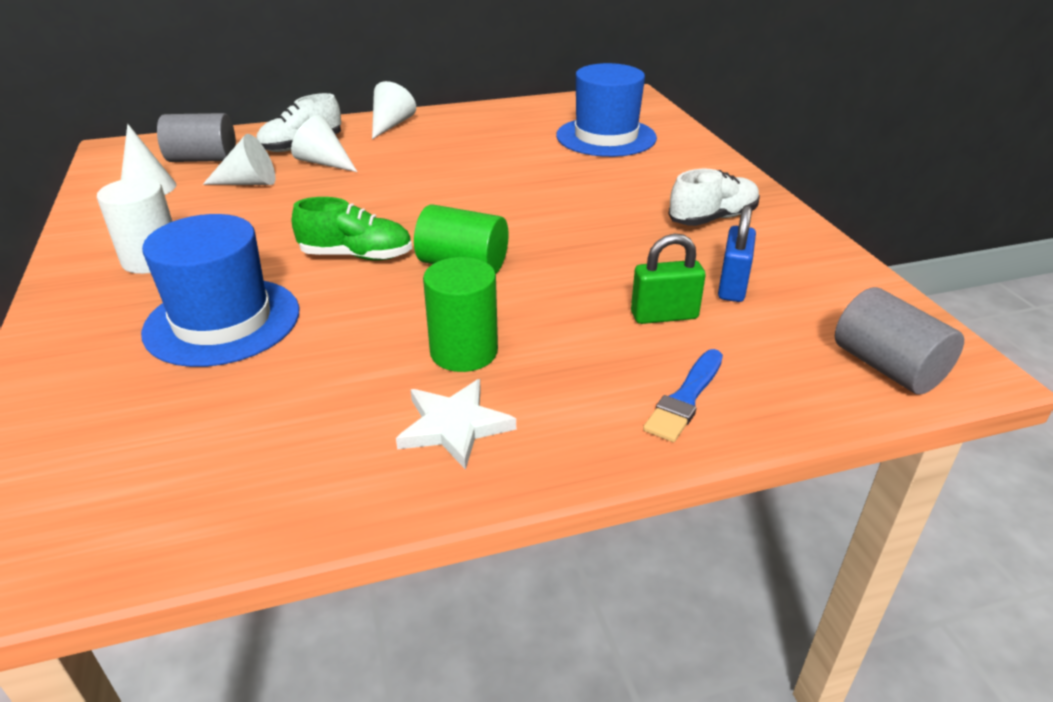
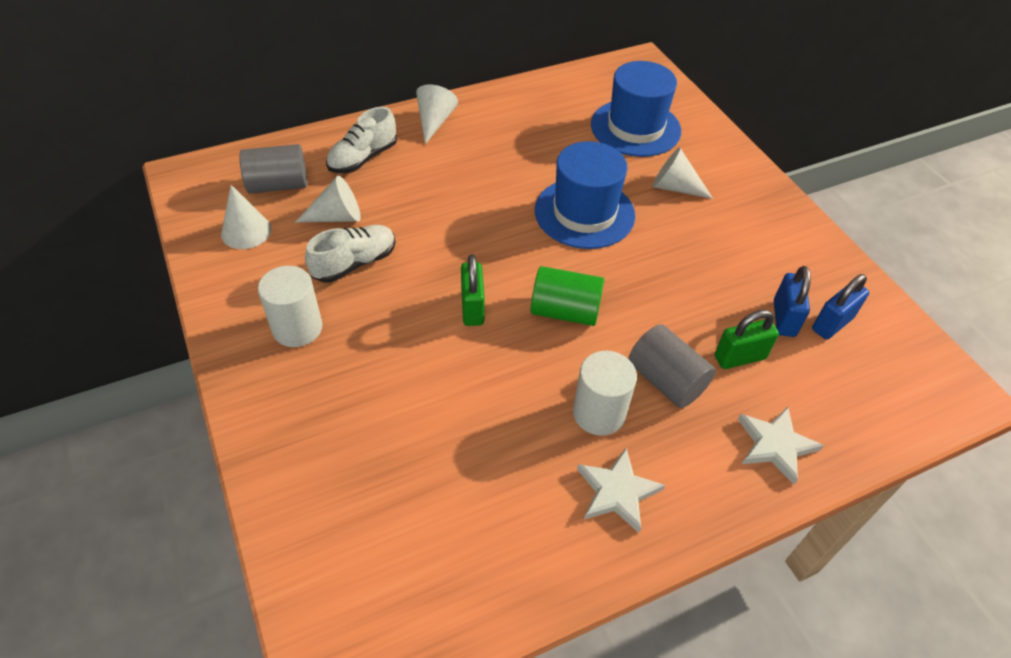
camera: 10 degrees left, 15 degrees up
blue hat [141,214,299,367] -> blue hat moved to [535,141,635,249]
white cone [291,115,357,172] -> white cone moved to [652,147,713,199]
green shoe [292,197,412,260] -> green padlock [461,254,485,326]
green cylinder [423,257,498,372] -> white cylinder [573,351,637,436]
blue brush [643,349,723,442] -> white star [738,407,824,485]
white shoe [669,169,760,226] -> white shoe moved to [305,225,396,283]
grey cylinder [835,287,964,395] -> grey cylinder moved to [628,324,716,408]
none -> blue padlock [812,274,869,340]

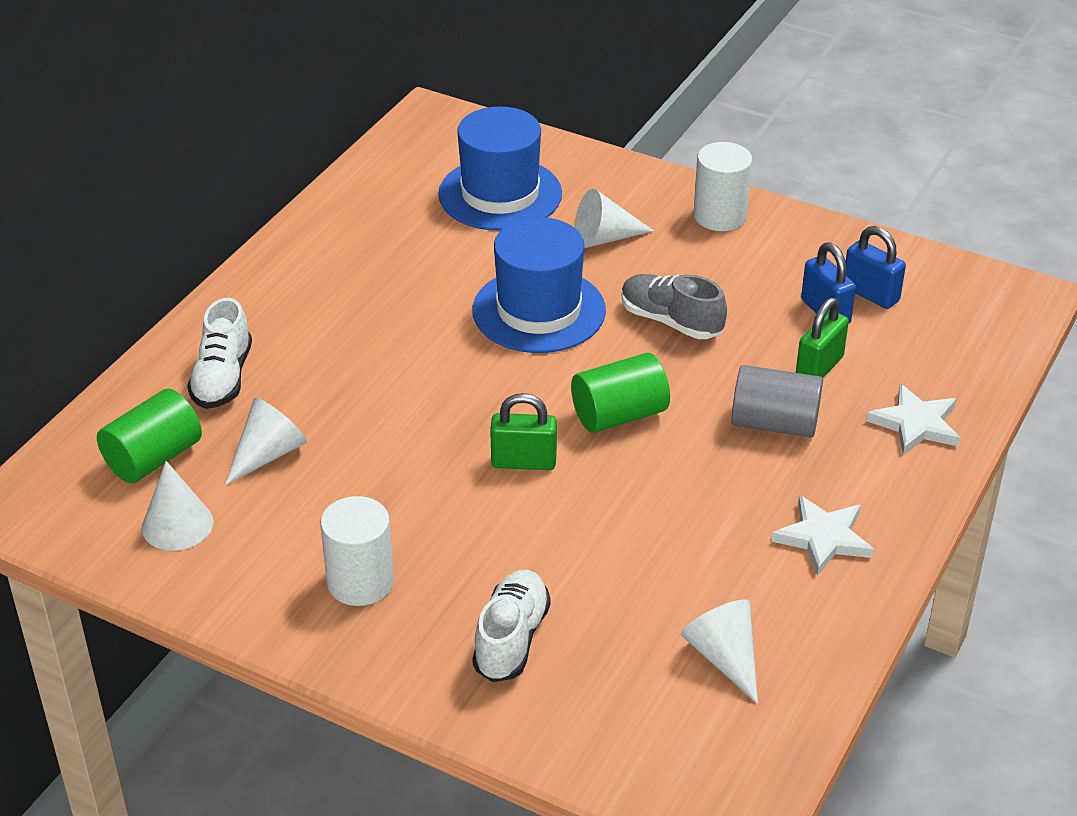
camera: 35 degrees left, 10 degrees down
grey cylinder [239,144,307,194] -> green cylinder [97,389,202,483]
white shoe [305,225,396,283] -> white shoe moved to [472,570,551,682]
white cone [416,85,458,144] -> white cone moved to [681,600,758,704]
green padlock [461,254,485,326] -> green padlock turned 45 degrees counterclockwise [490,393,557,470]
white cylinder [573,351,637,436] -> white cylinder moved to [693,142,752,231]
blue padlock [812,274,869,340] -> blue padlock turned 60 degrees counterclockwise [846,226,906,309]
none -> grey shoe [622,274,727,339]

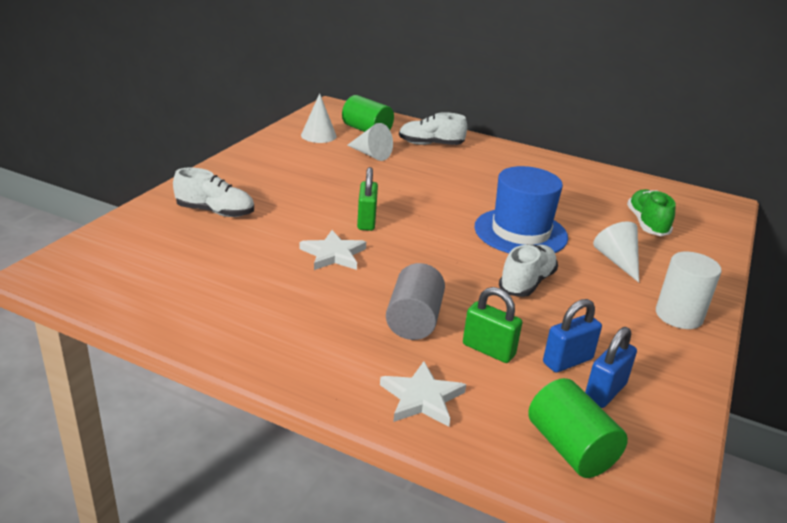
camera: 85 degrees right, 10 degrees down
white cylinder [320,496,394,606] -> none
blue hat [438,107,562,231] -> green shoe [627,189,676,236]
green cylinder [571,353,670,433] -> green cylinder moved to [528,378,628,478]
grey shoe [622,274,727,339] -> white shoe [499,245,558,297]
white cone [681,600,758,704] -> none
white star [771,495,874,576] -> white star moved to [300,230,366,270]

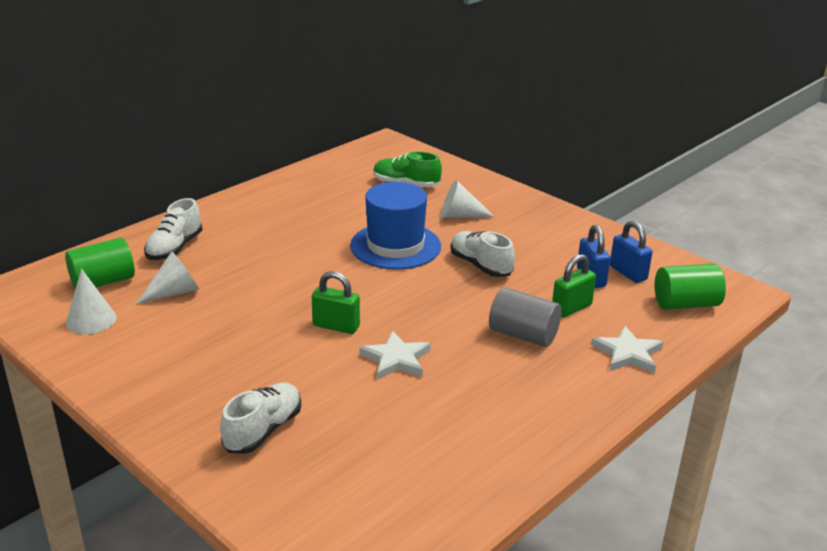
camera: 70 degrees left, 0 degrees up
white cylinder [656,252,722,329] -> none

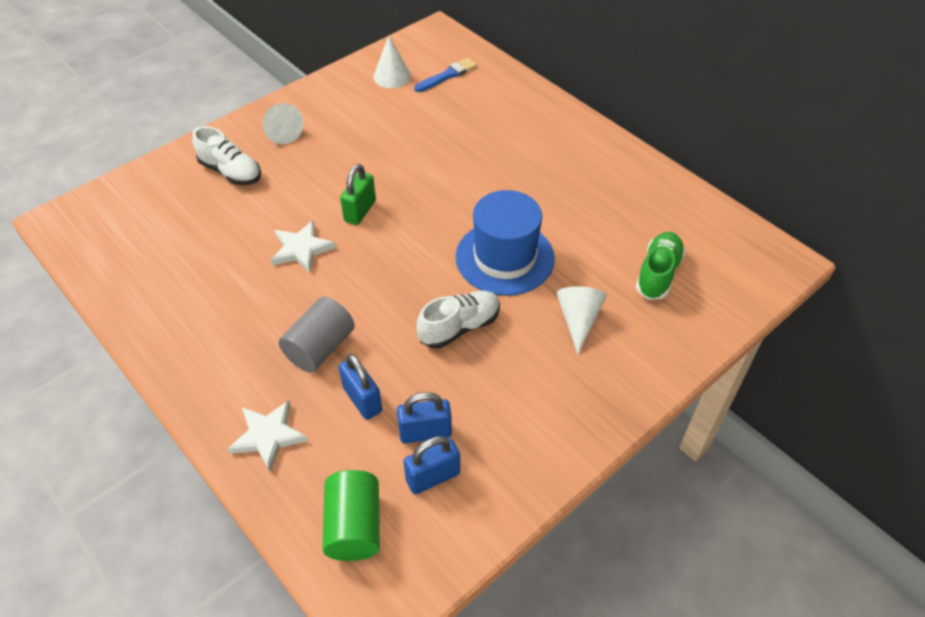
camera: 95 degrees right, 20 degrees up
green cylinder [65,238,135,289] -> blue brush [414,58,477,92]
white cone [136,252,199,304] -> white cone moved to [263,103,304,144]
white shoe [144,198,202,260] -> none
green padlock [552,254,596,318] -> blue padlock [339,354,382,420]

